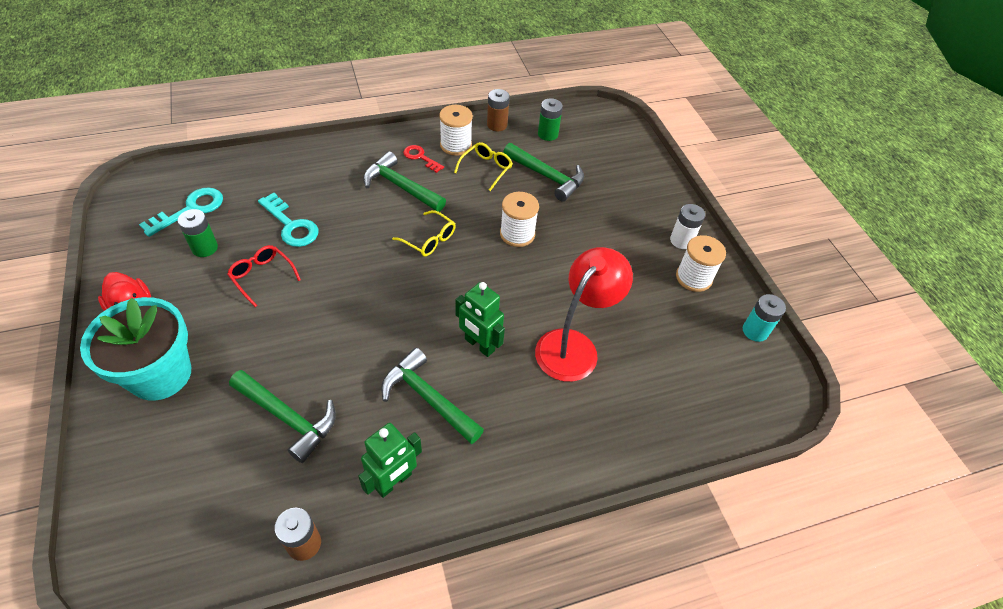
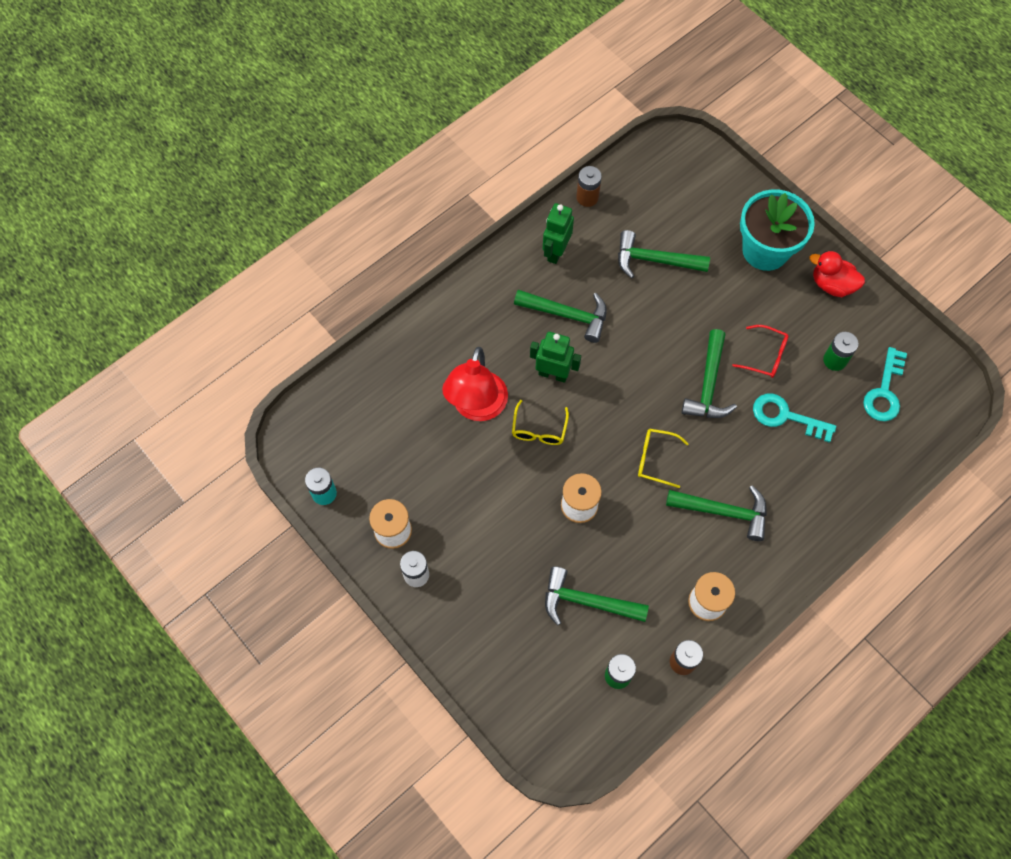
camera: 160 degrees right, 15 degrees up
red key [403,145,444,173] -> none
yellow glasses [454,142,513,191] -> yellow glasses moved to [512,400,569,445]
none -> green hammer [682,329,737,418]

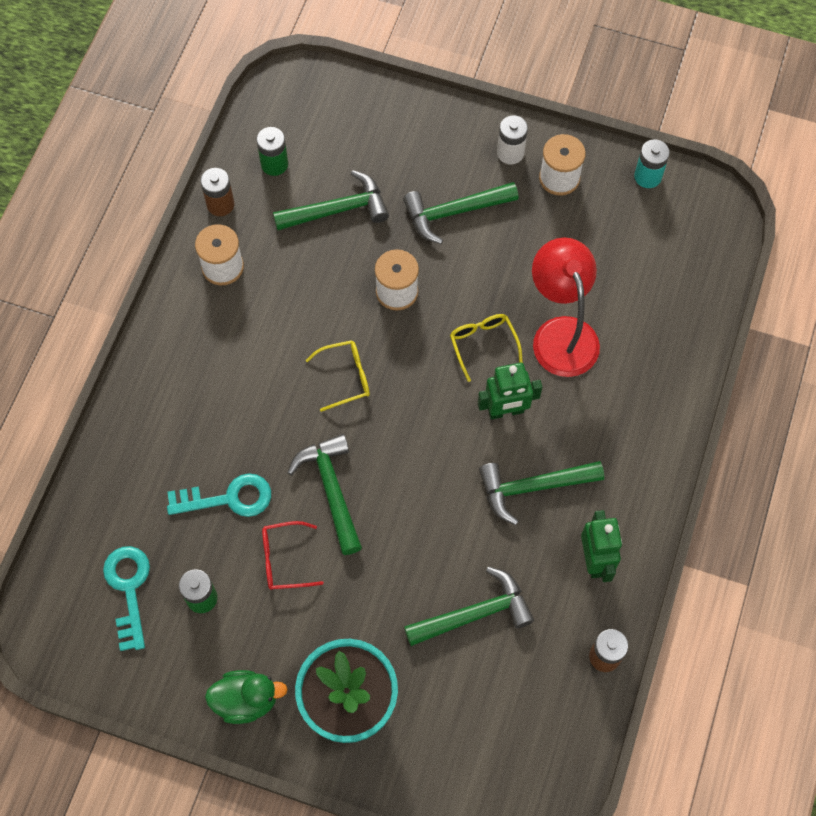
camera: 150 degrees right, 0 degrees up
green hammer [666,485,767,541] -> green hammer moved to [403,182,519,244]
red duck [810,251,865,297] -> green duck [205,670,288,724]

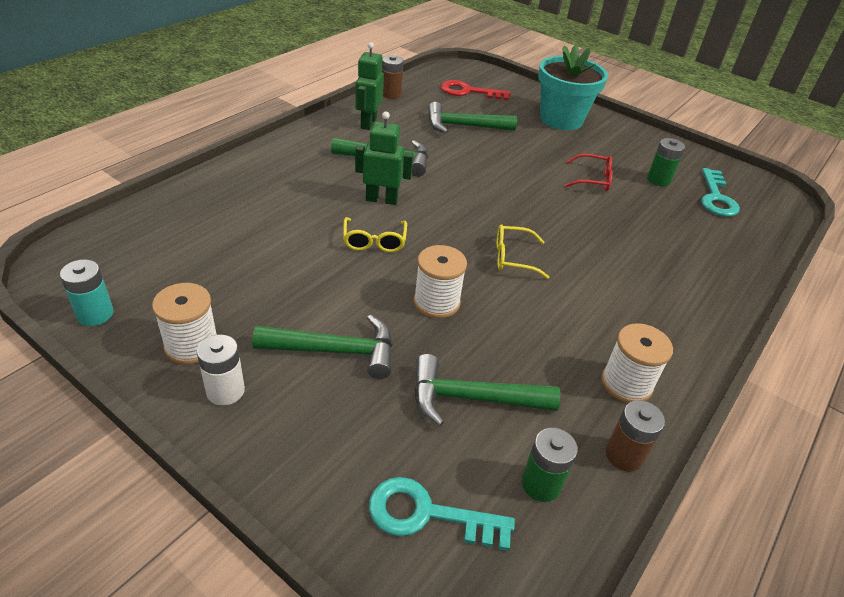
camera: 165 degrees left, 25 degrees down
turquoise key [167,473,271,517] -> turquoise key moved to [369,477,515,551]
green duck [205,670,288,724] -> none
green hammer [287,434,362,555] -> none
red lamp [532,237,600,377] -> none
none -> red key [441,80,510,101]

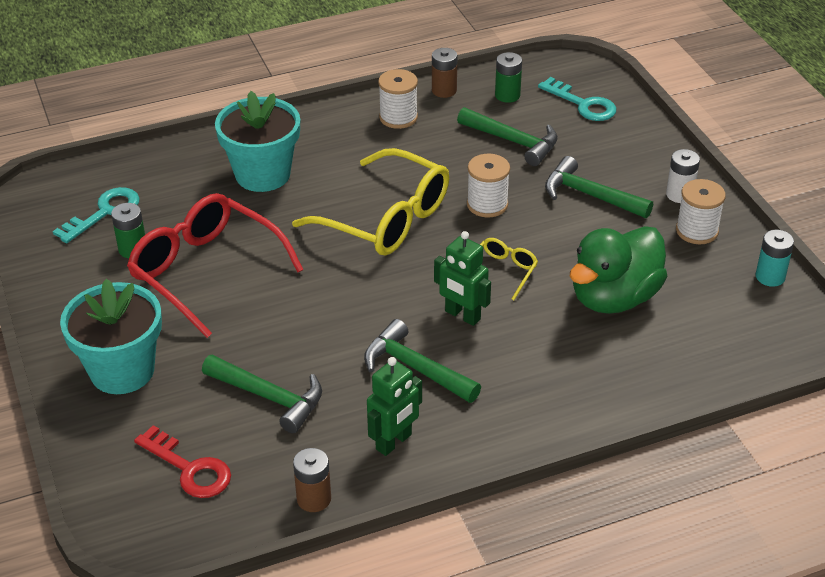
camera: 145 degrees left, 0 degrees up
yellow glasses [497,224,549,279] -> yellow glasses [292,148,449,256], size x2.20
red glasses [565,154,613,191] -> red glasses [127,193,304,338], size x2.20
none -> turquoise flower pot [215,91,300,192]
none -> green duck [570,226,667,314]

